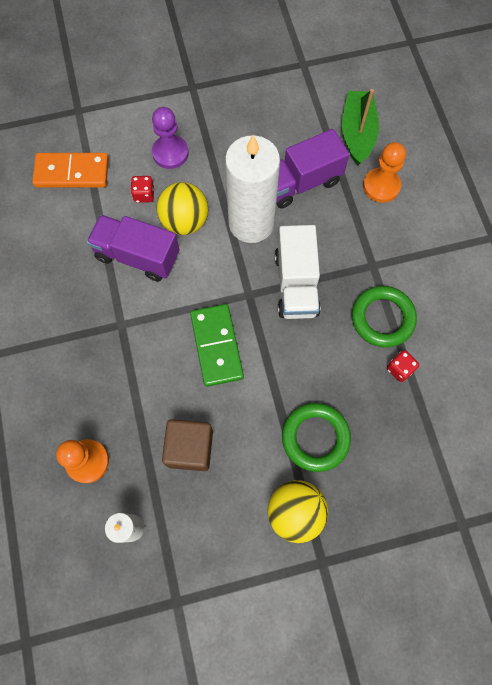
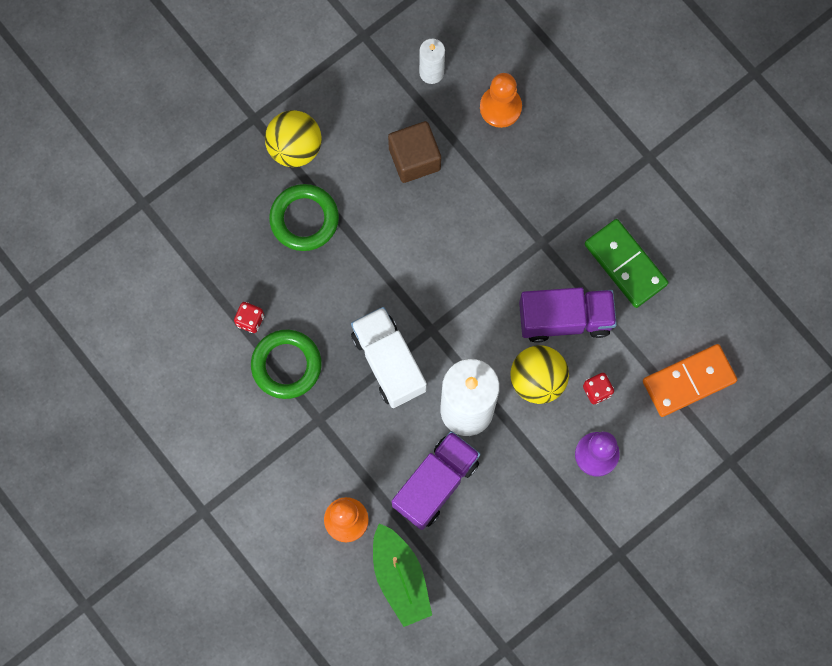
camera: 155 degrees right, 5 degrees up
green domino [190,304,244,387] -> green domino moved to [585,219,668,308]

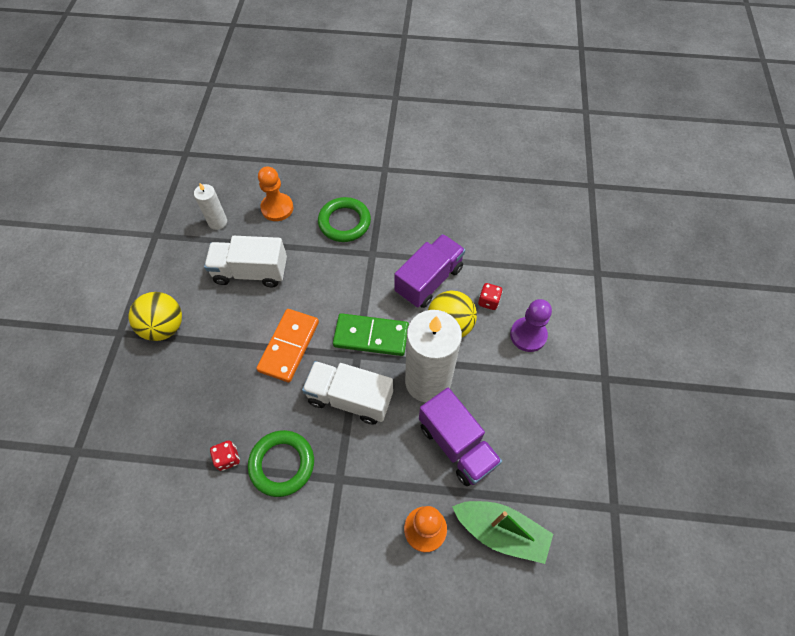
camera: 45 degrees left, 15 degrees down
green ring [269,184,339,251] -> green ring moved to [318,197,371,242]
brown cube [388,121,441,183] -> white truck [204,236,287,287]
purple truck [392,431,480,530] -> purple truck turned 150 degrees clockwise [419,388,502,486]
green domino [585,219,668,308] -> green domino moved to [333,313,409,356]
orange domino [643,344,737,417] -> orange domino moved to [256,309,319,382]

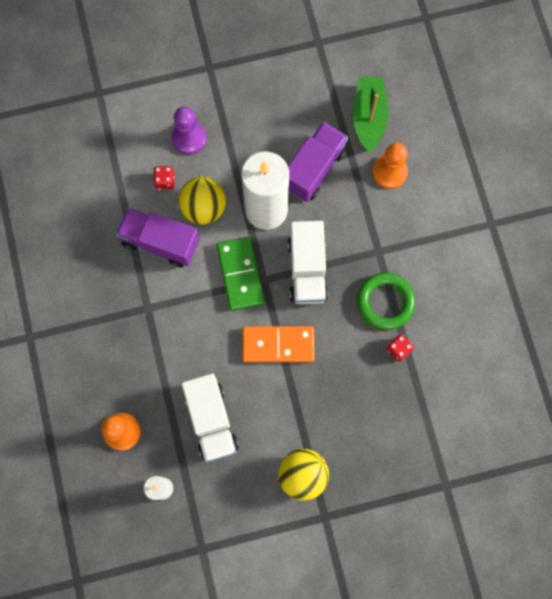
camera: 110 degrees left, 15 degrees up
green ring [318,197,371,242] -> none

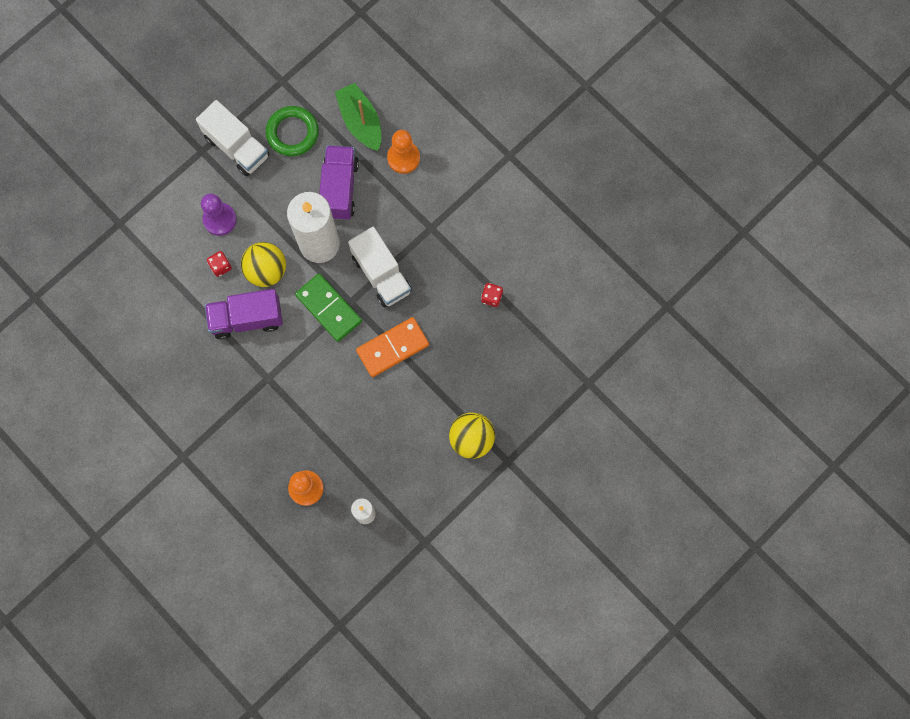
camera: 30 degrees left, 0 degrees up
white truck [181,373,239,462] -> white truck moved to [196,100,269,176]
green ring [357,273,416,330] -> green ring moved to [266,106,319,156]

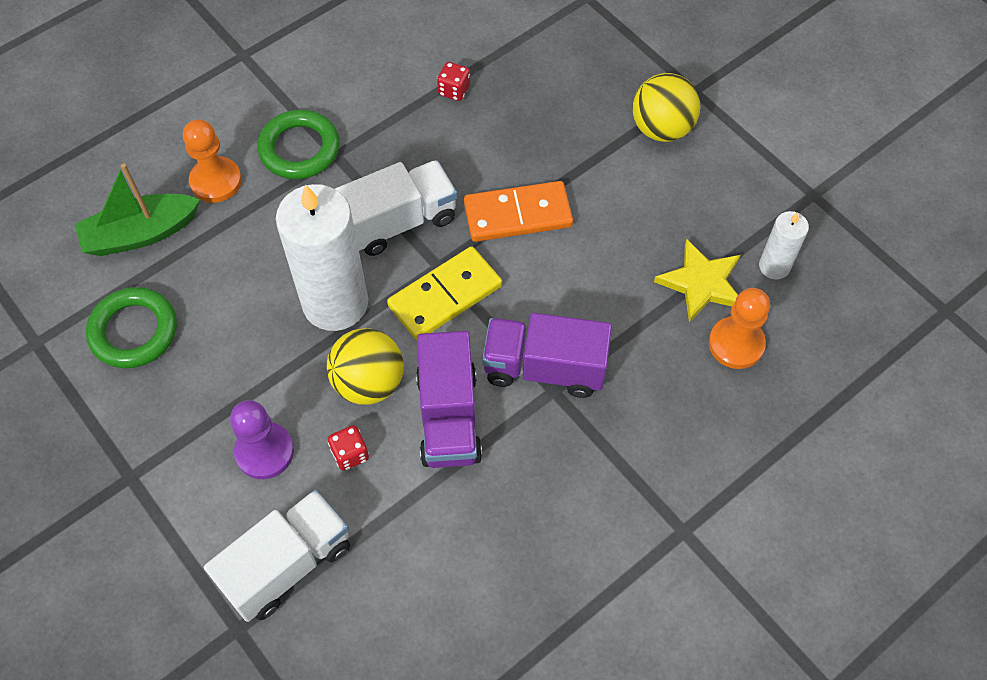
camera: 85 degrees left, 15 degrees down
white truck [196,100,269,176] -> white truck moved to [204,490,350,622]
green domino [295,273,362,342] -> yellow domino [387,246,502,340]
purple truck [319,145,359,220] -> purple truck moved to [482,313,612,398]
orange domino [356,317,429,377] -> orange domino turned 75 degrees counterclockwise [464,181,573,242]
none -> green ring [257,110,340,179]
none -> yellow star [654,239,741,323]

